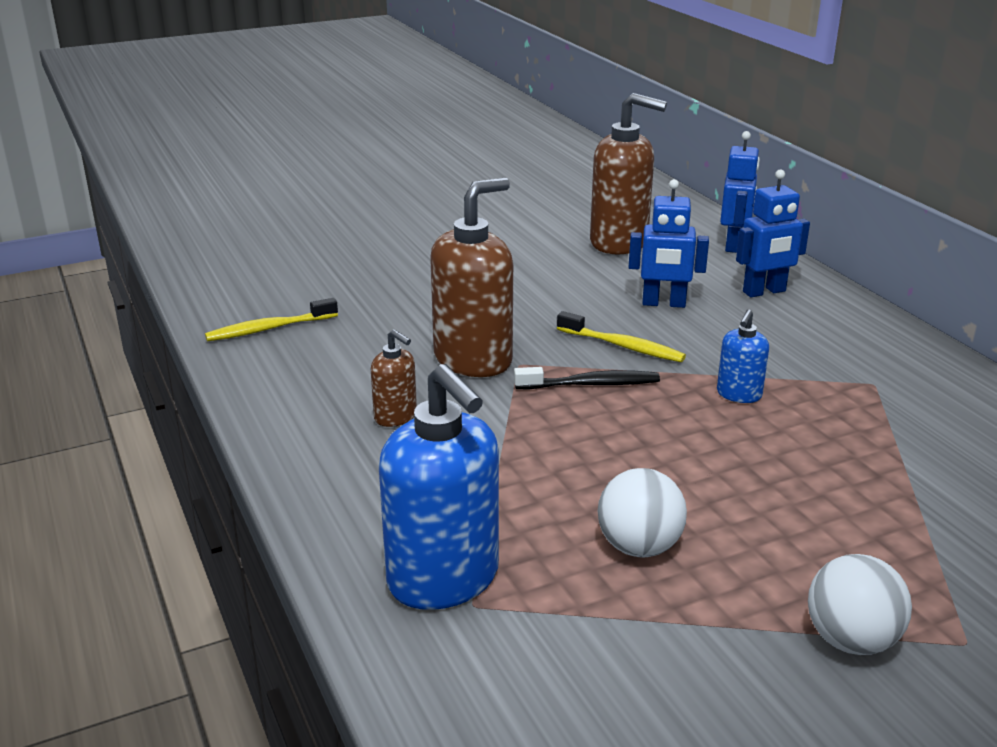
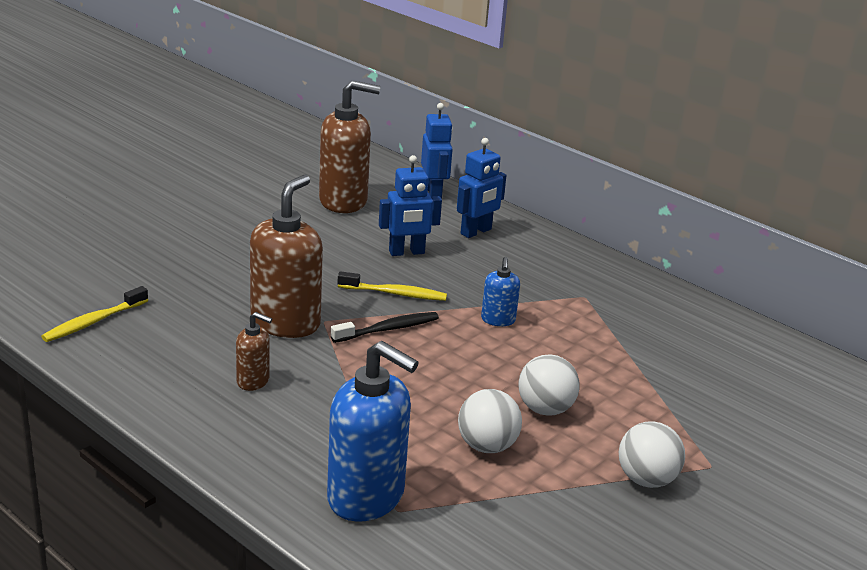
camera: 25 degrees left, 0 degrees up
none -> white ball [518,354,580,416]

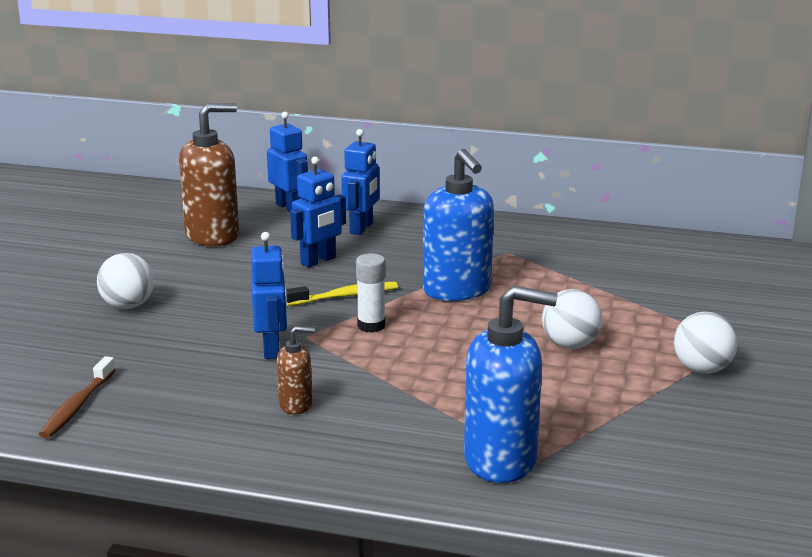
camera: 25 degrees left, 5 degrees down
yellow toothbrush [41,286,148,342] -> brown toothbrush [39,356,116,439]
brown soap dispenser [250,175,323,338] -> blue robot [251,232,287,359]
black toothbrush [331,312,439,343] -> white glue stick [356,253,386,332]
white ball [458,389,522,453] -> white ball moved to [97,253,154,309]
blue soap dispenser [481,257,520,326] -> blue soap dispenser [423,149,494,301], size x2.03

